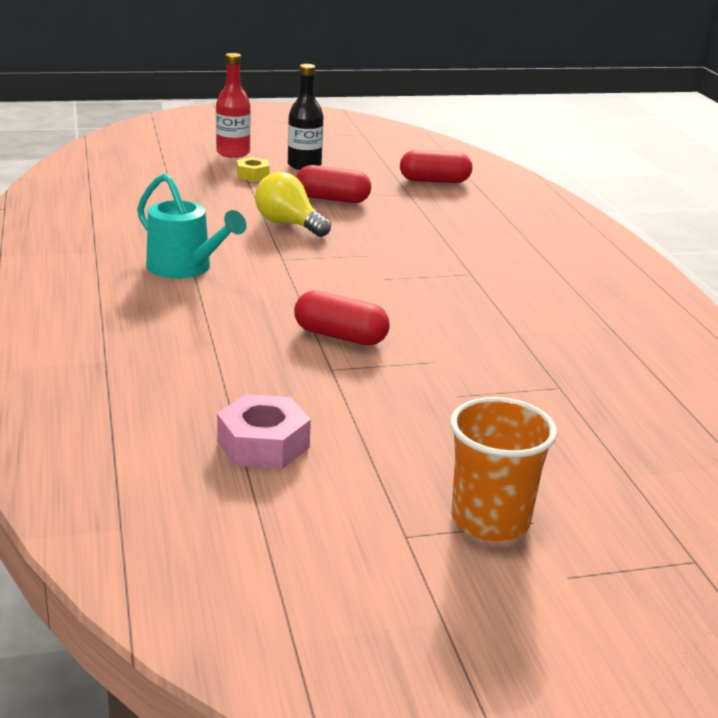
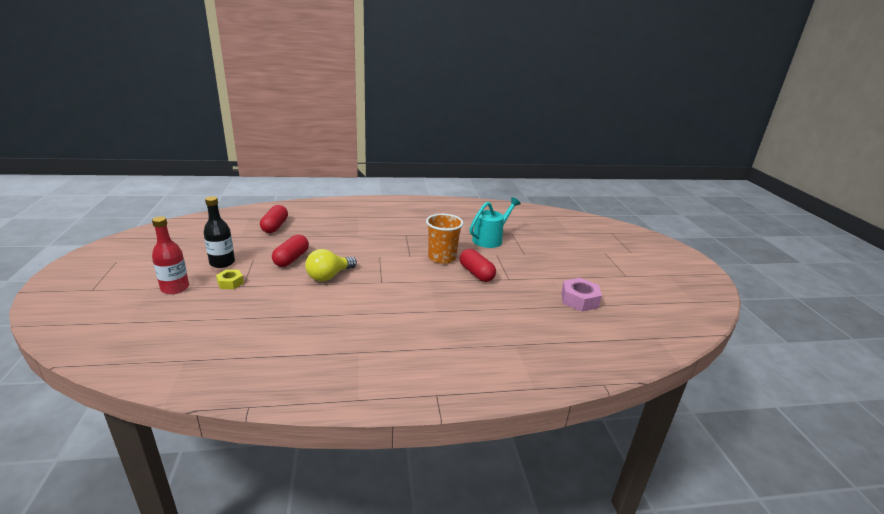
camera: 85 degrees left, 0 degrees up
turquoise watering can [137,173,247,278] -> turquoise watering can moved to [470,197,521,248]
red capsule [294,290,390,346] -> red capsule turned 60 degrees counterclockwise [460,249,496,282]
orange cup [450,397,557,541] -> orange cup moved to [426,214,464,264]

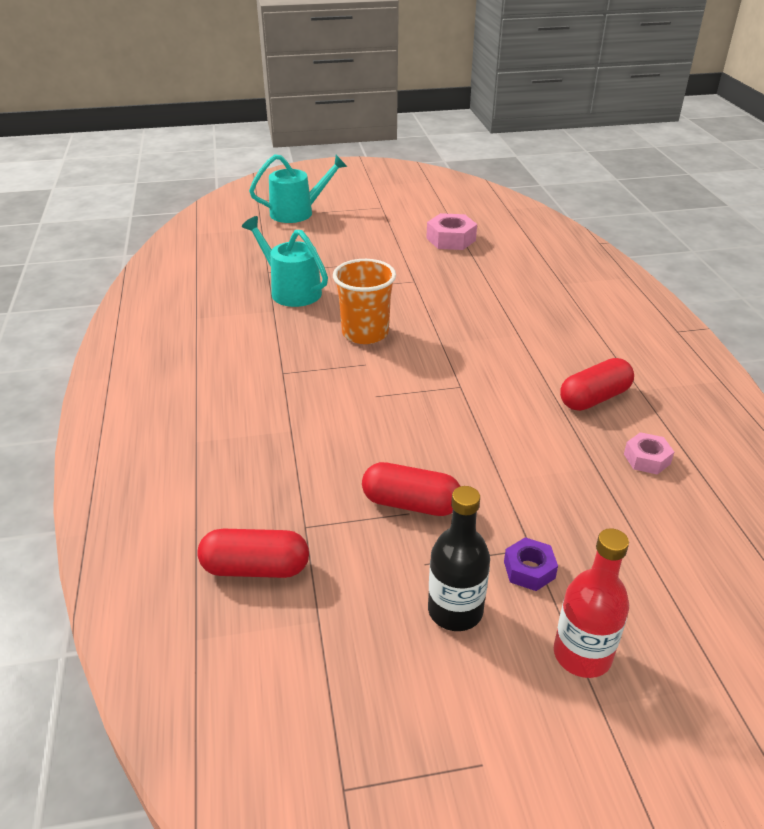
camera: 90 degrees left, 10 degrees up
yellow nut [216,269,244,289] -> purple nut [504,537,558,591]
yellow light bulb [305,249,357,281] -> none
red capsule [460,249,496,282] -> red capsule moved to [560,358,634,411]
none -> turquoise watering can [249,154,347,223]
none -> pink nut [624,432,674,475]

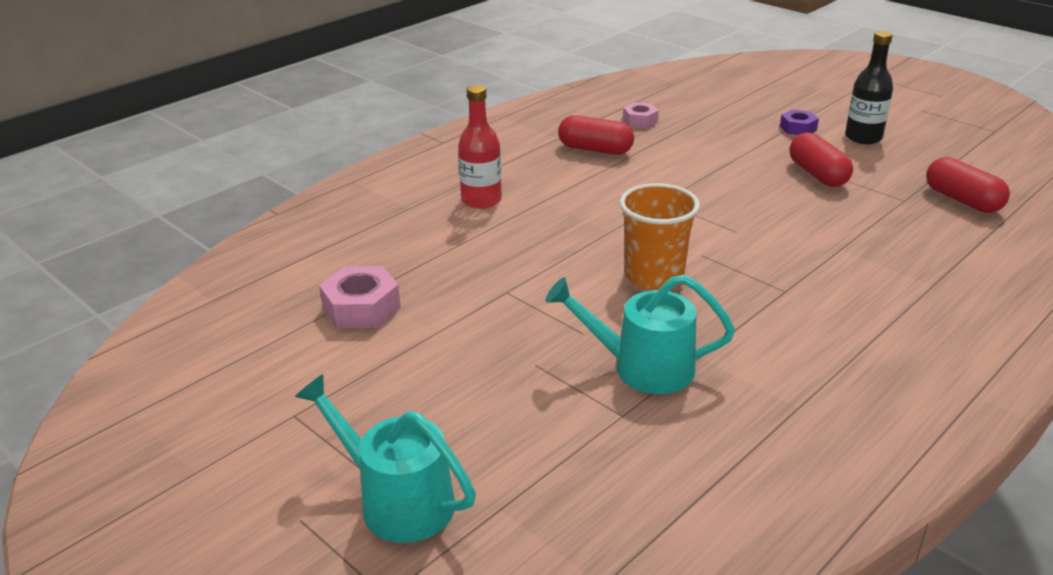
camera: 125 degrees left, 5 degrees down
turquoise watering can [242,216,328,307] -> turquoise watering can turned 90 degrees clockwise [546,275,735,394]
red bottle [554,528,629,678] -> red bottle moved to [458,85,502,209]

